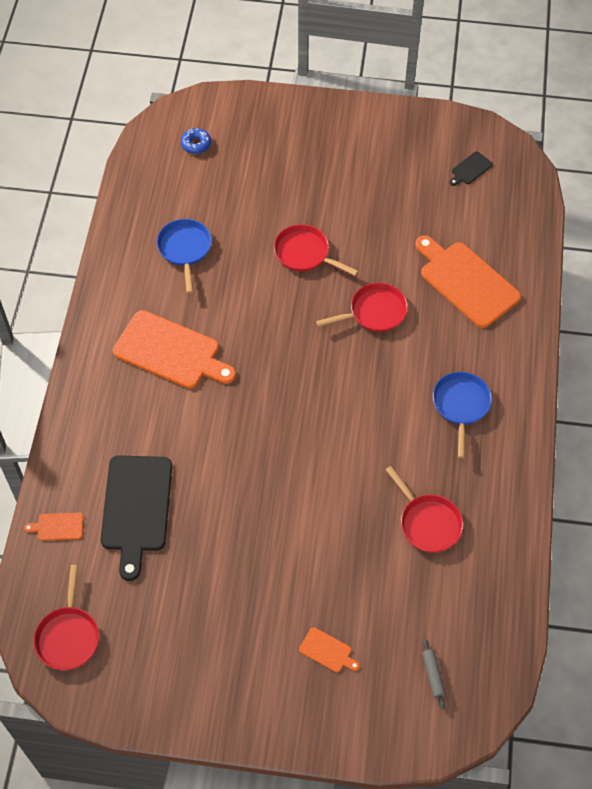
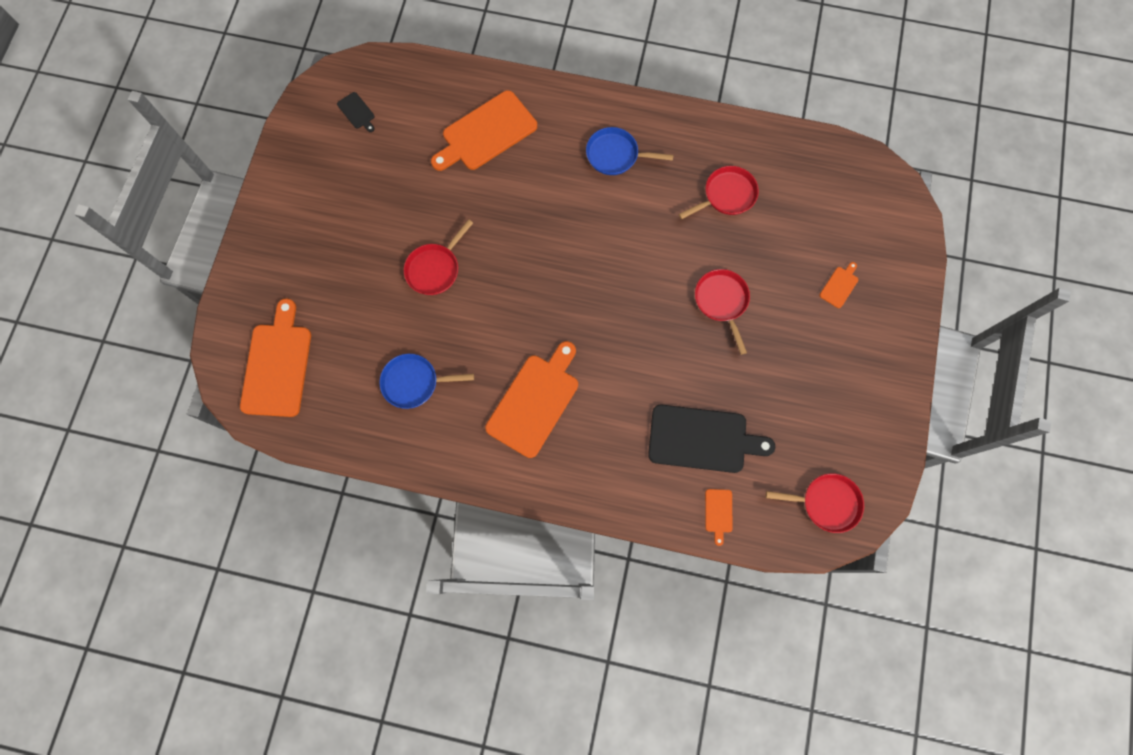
camera: 85 degrees left, 15 degrees up
blue donut [181,128,211,154] -> orange cutting board [240,298,311,417]
red pan [316,283,408,332] -> red pan moved to [695,269,750,355]
grey rolling pin [422,639,446,709] -> none

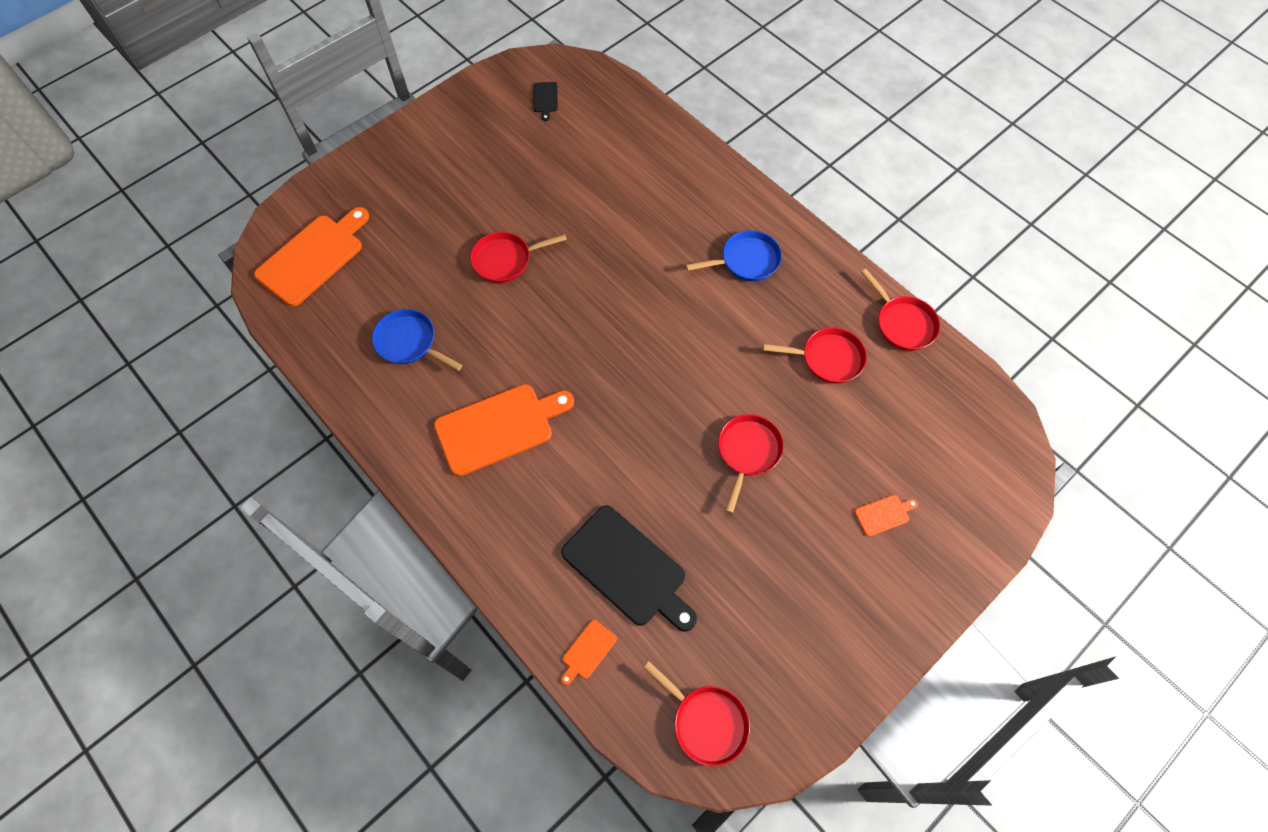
camera: 35 degrees right, 10 degrees down
orange cutting board [431,90,537,171] -> none
blue pan [586,127,673,175] -> blue pan turned 120 degrees clockwise [686,230,782,281]
none -> red pan [861,269,940,351]

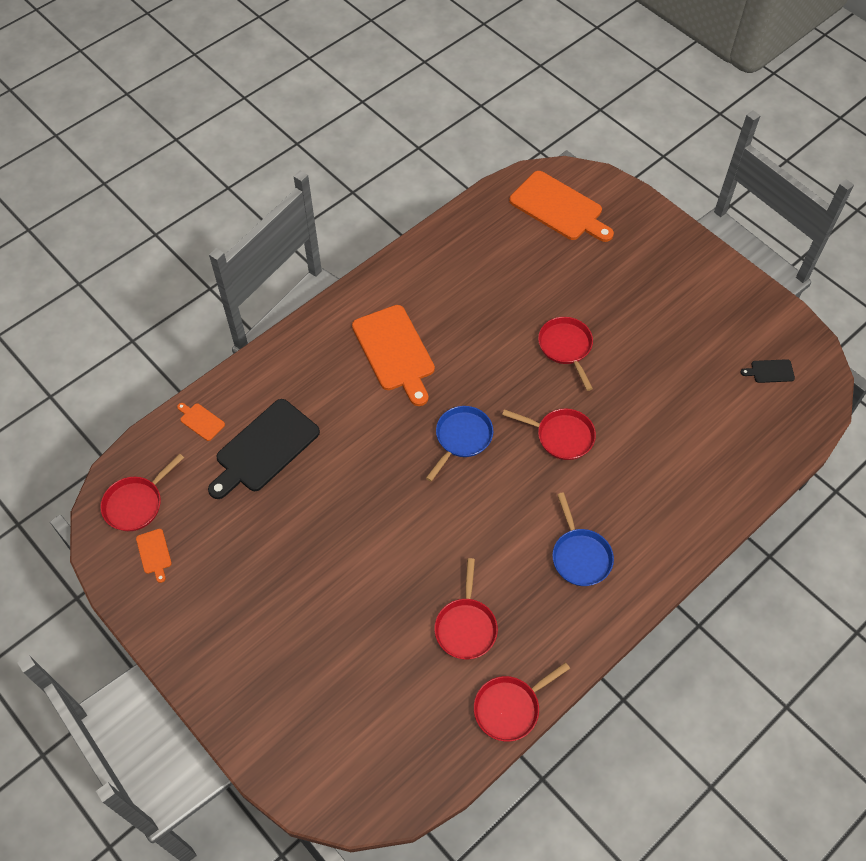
camera: 90 degrees right, 5 degrees down
blue pan [372,309,462,371] -> blue pan moved to [426,406,493,482]
red pan [718,414,784,513] -> red pan moved to [502,408,596,460]
orange cutting board [854,495,918,536] -> orange cutting board moved to [136,529,172,583]

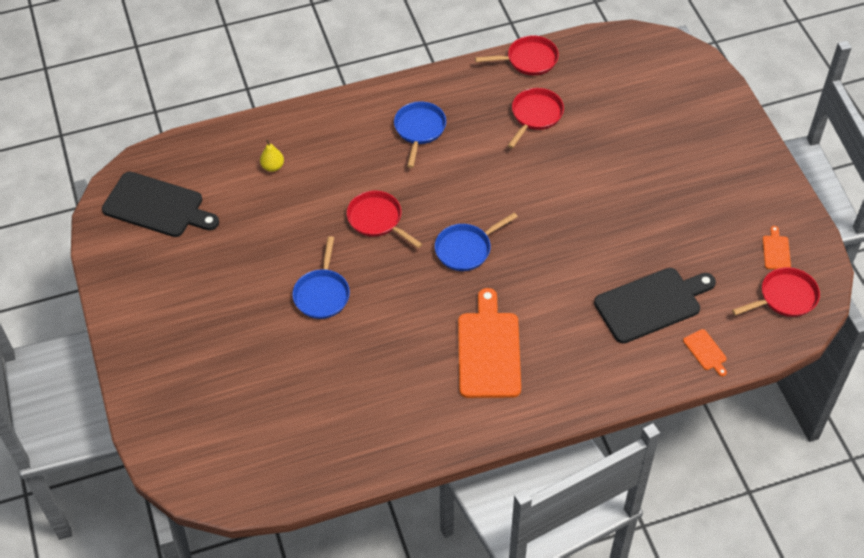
camera: 155 degrees left, 5 degrees down
orange cutting board [509,171,614,242] -> none
red pan [538,317,593,391] -> blue pan [292,236,350,319]
black cutting board [741,359,795,383] -> black cutting board [102,171,219,237], size x2.29
none -> yellow pear [260,139,284,172]

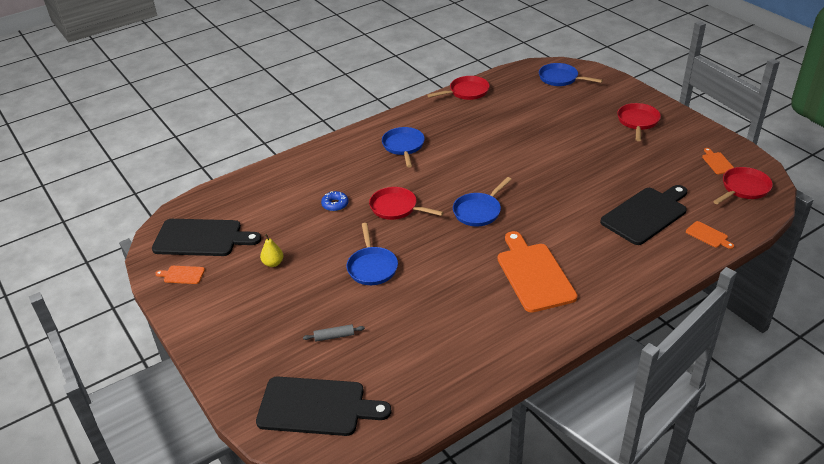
camera: 15 degrees left, 15 degrees down
yellow pear [260,139,284,172] -> yellow pear moved to [260,234,284,267]
red pan [508,88,564,148] -> red pan moved to [617,103,661,141]
none -> orange cutting board [155,266,205,284]
none -> black cutting board [256,377,391,436]
none -> grey rolling pin [303,324,365,342]
none -> blue donut [321,191,349,211]
none -> blue pan [539,63,603,86]

